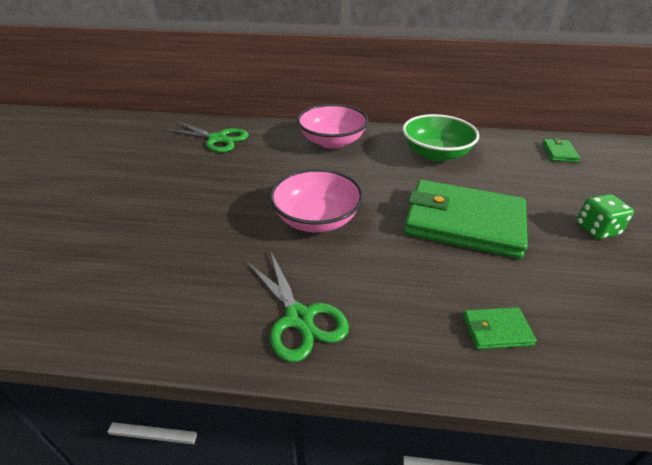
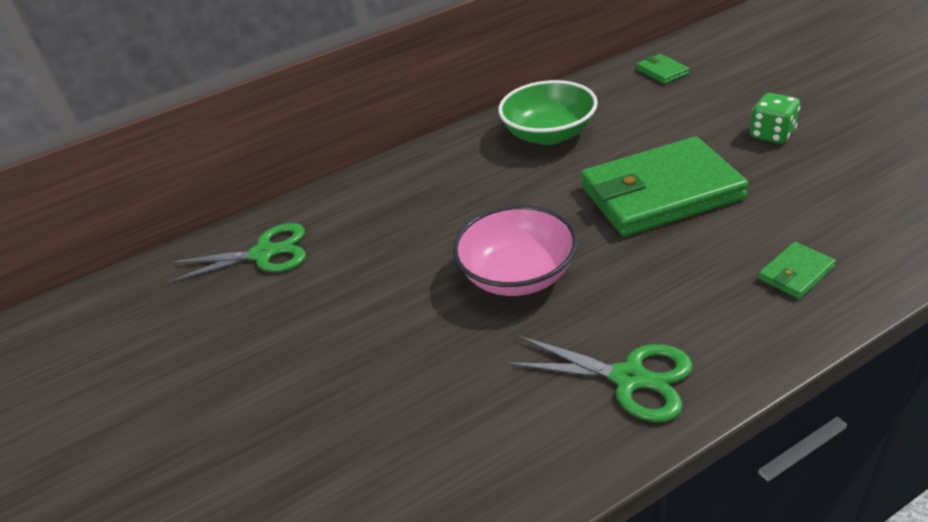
camera: 30 degrees left, 0 degrees up
pink bowl [297,104,369,149] -> none

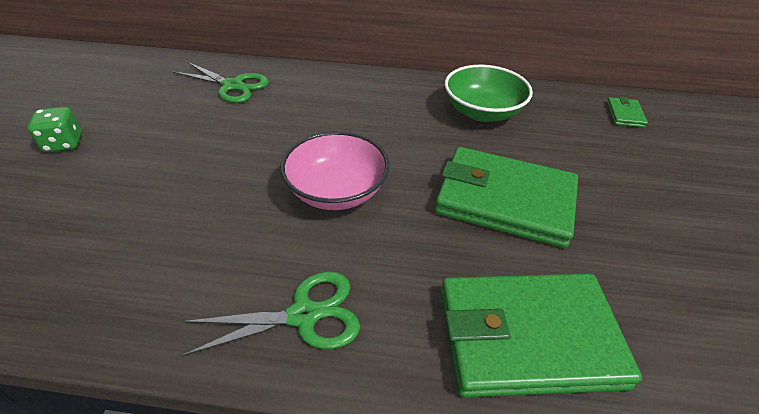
camera: 30 degrees right, 5 degrees up
green scissors [506,335,693,422] -> green scissors turned 75 degrees counterclockwise [182,272,360,356]
green dice [750,93,800,144] -> green dice moved to [27,107,82,153]
green wallet [758,242,836,299] -> green wallet [441,274,642,398], size x2.44

